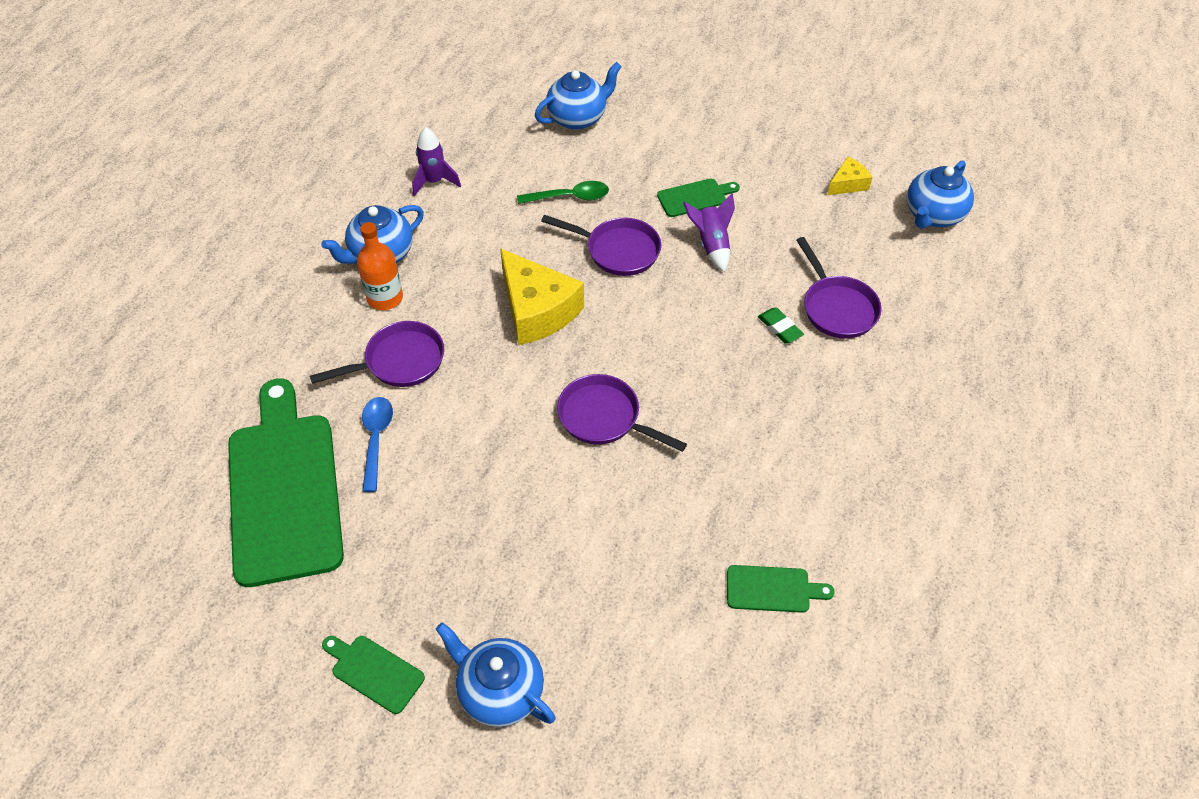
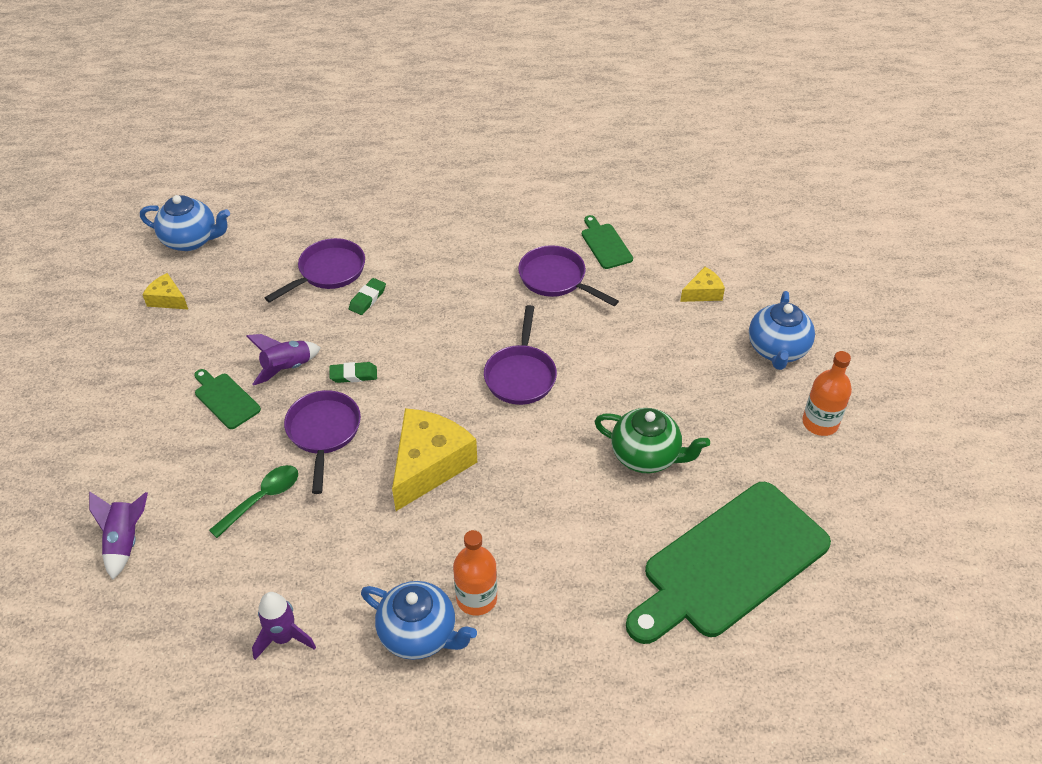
camera: 115 degrees left, 5 degrees down
purple pan [310,321,444,387] -> purple pan moved to [518,245,619,306]
green cutting board [322,636,425,714] -> orange bottle [802,351,852,436]
blue spoon [362,397,393,492] -> none
green spoon [517,181,609,204] -> green spoon turned 75 degrees clockwise [209,465,298,538]
blue teapot [535,62,622,130] -> purple rocket [89,492,148,580]
none -> green eraser [329,362,377,383]
none -> green teapot [594,408,710,473]
none -> yellow cheese [680,267,725,302]

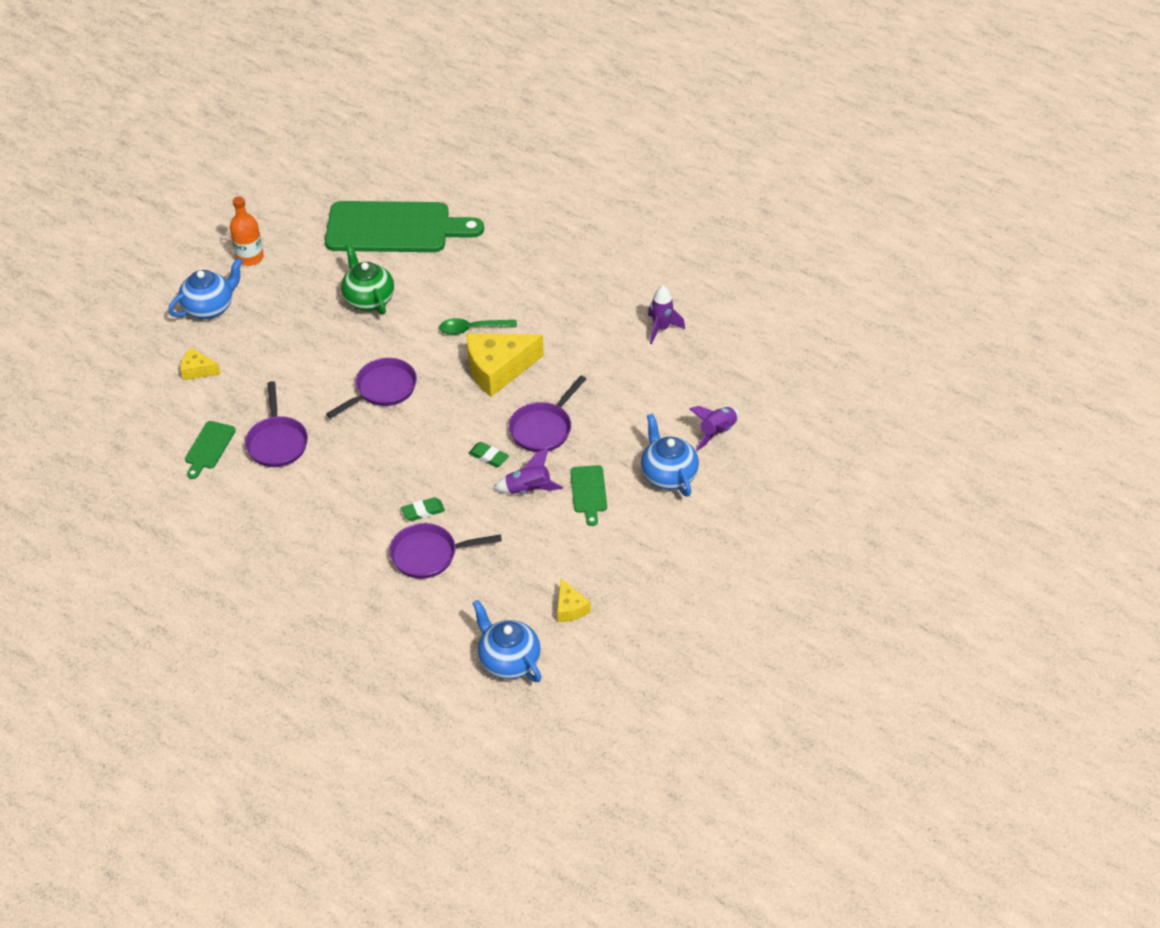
camera: 140 degrees left, 0 degrees up
green spoon [209,465,298,538] -> green spoon moved to [439,318,517,335]
blue teapot [361,581,477,660] -> blue teapot moved to [641,413,699,496]
orange bottle [453,530,497,616] -> none

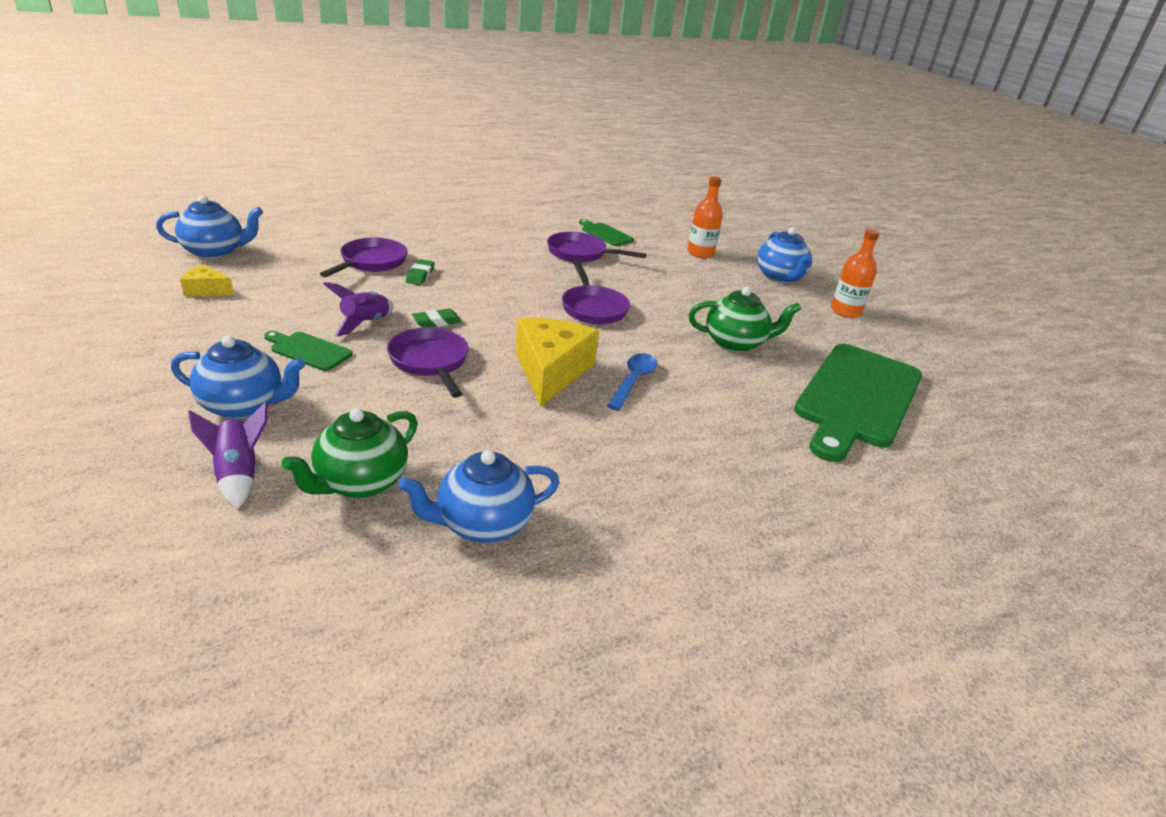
camera: 115 degrees right, 15 degrees down
yellow cheese [180,348,221,380] -> orange bottle [687,177,723,258]
green spoon [439,318,517,335] -> blue spoon [607,353,657,411]
purple rocket [648,286,685,344] -> blue teapot [398,450,560,543]
none -> green teapot [281,408,418,498]

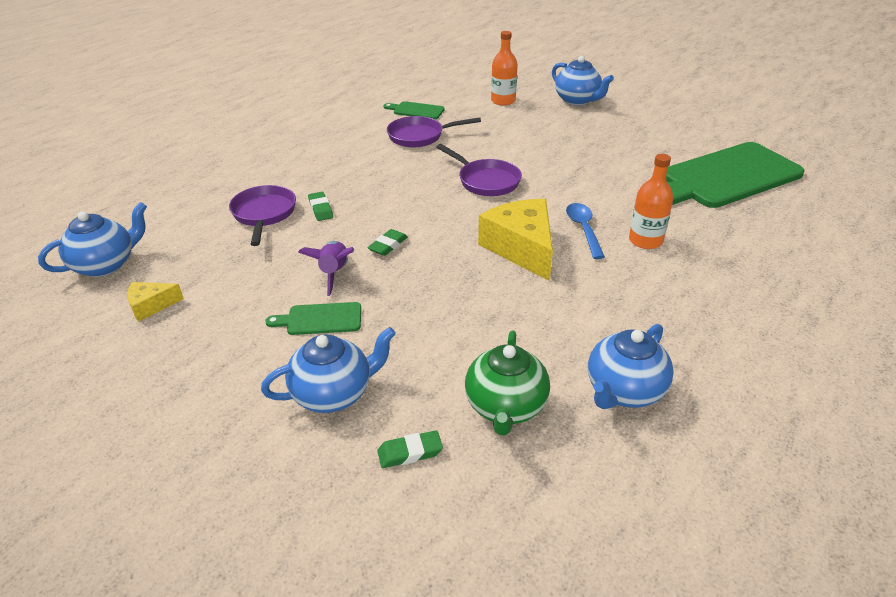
camera: 25 degrees left, 5 degrees up
purple rocket [188,402,268,510] -> green eraser [377,430,443,468]
purple pan [387,327,469,398] -> none
green teapot [689,287,801,353] -> none
green cutting board [794,344,922,462] -> green cutting board turned 60 degrees clockwise [666,142,805,208]
orange bottle [831,229,879,318] -> orange bottle moved to [629,154,673,249]

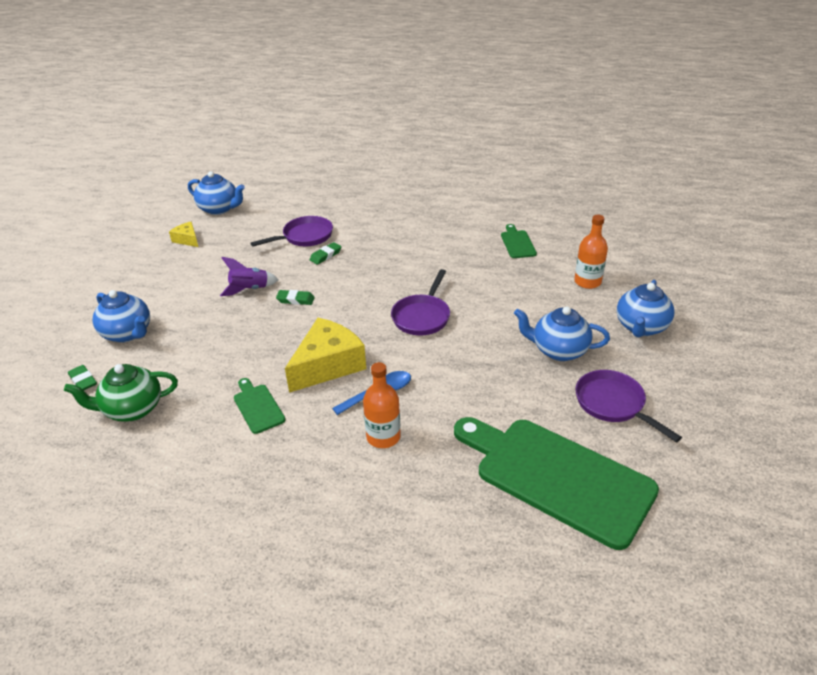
camera: 65 degrees right, 0 degrees up
green cutting board [265,302,361,335] -> green cutting board moved to [234,378,285,434]
purple pan [387,116,481,147] -> purple pan moved to [576,370,682,442]
blue teapot [588,324,674,409] -> blue teapot moved to [514,306,610,361]

